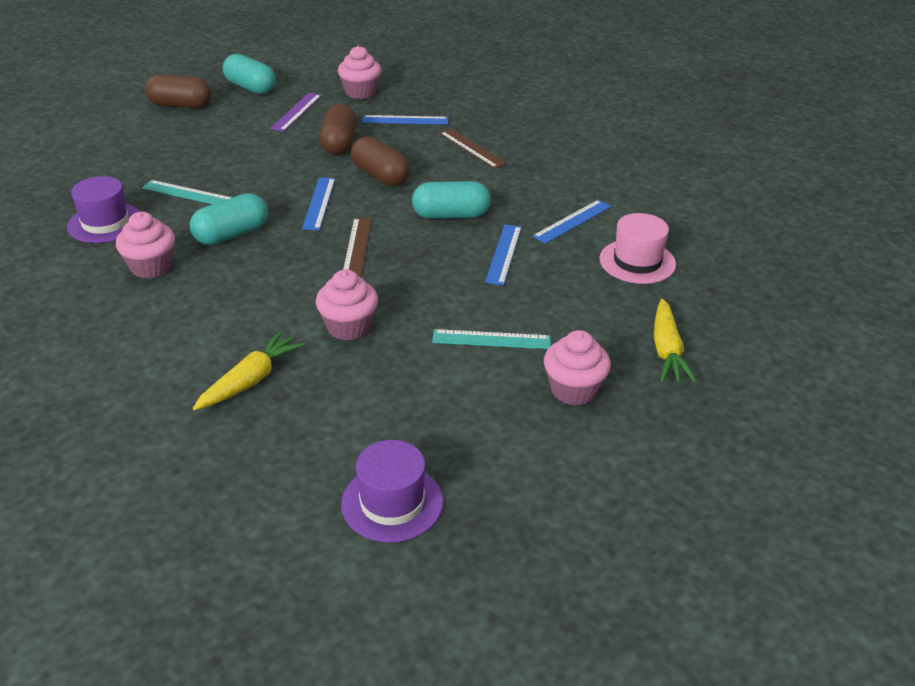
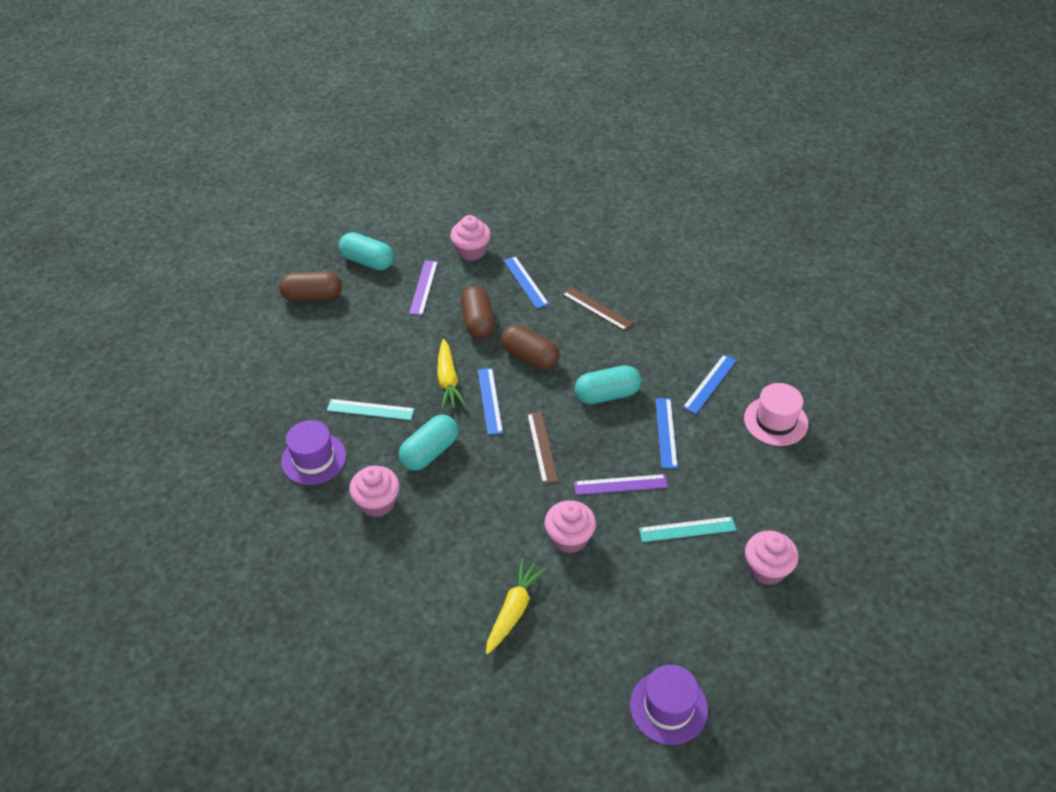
camera: 10 degrees left, 10 degrees up
blue ruler [362,115,449,125] -> blue ruler turned 75 degrees clockwise [503,256,549,309]
yellow carrot [654,299,697,383] -> yellow carrot moved to [437,339,466,410]
none -> purple ruler [574,474,668,495]

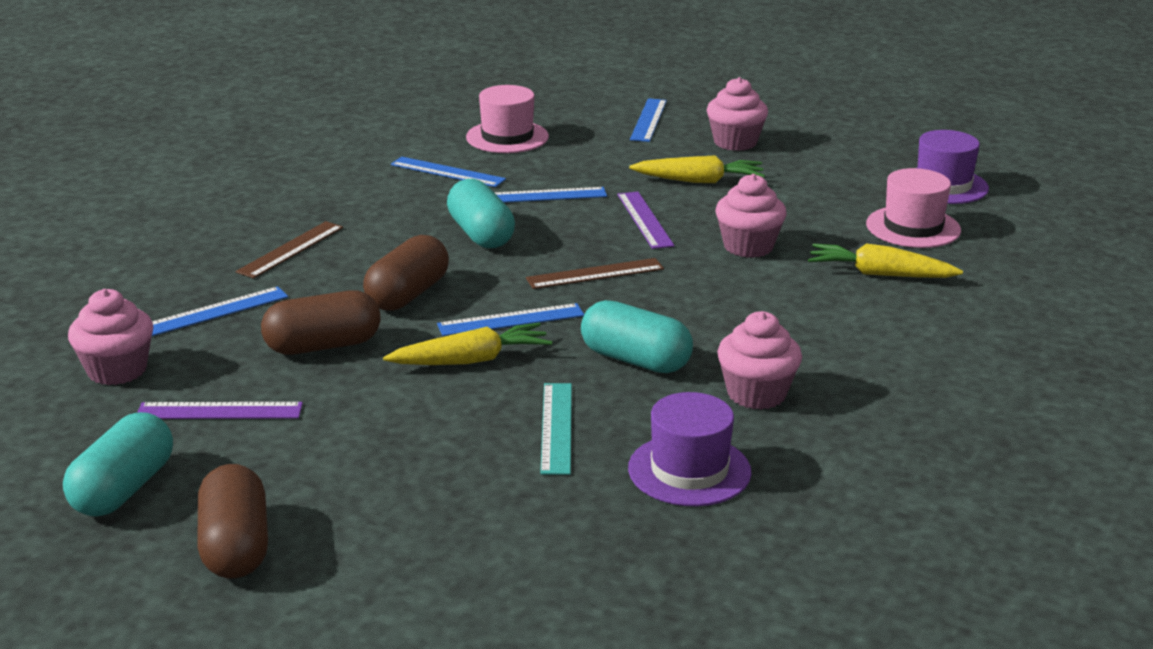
camera: 100 degrees left, 20 degrees down
turquoise ruler [639,517,736,542] -> yellow carrot [629,155,765,183]
none -> blue ruler [630,98,667,142]
none -> pink hat [866,168,961,248]

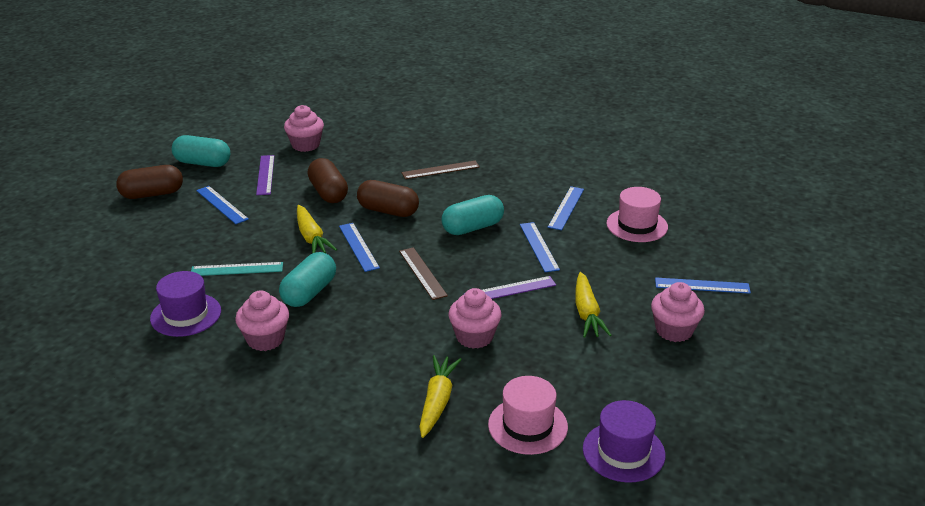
camera: 85 degrees right, 5 degrees up
blue ruler [152,286,288,336] -> blue ruler moved to [196,186,249,224]
brown ruler [236,221,343,279] -> brown ruler turned 45 degrees counterclockwise [402,160,480,179]

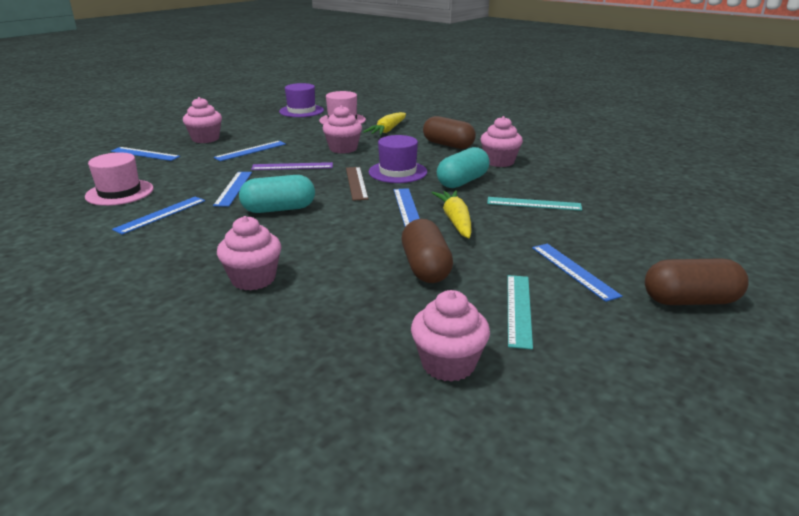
camera: 165 degrees left, 5 degrees down
purple hat [150,271,221,337] -> purple hat moved to [369,135,427,183]
turquoise capsule [172,135,230,167] -> none
purple ruler [256,155,274,195] -> turquoise ruler [508,275,533,350]
brown capsule [357,180,419,217] -> brown capsule moved to [423,116,476,149]
brown ruler [402,160,480,179] -> pink cupcake [217,216,281,291]
yellow carrot [575,272,612,338] -> blue ruler [214,141,286,161]

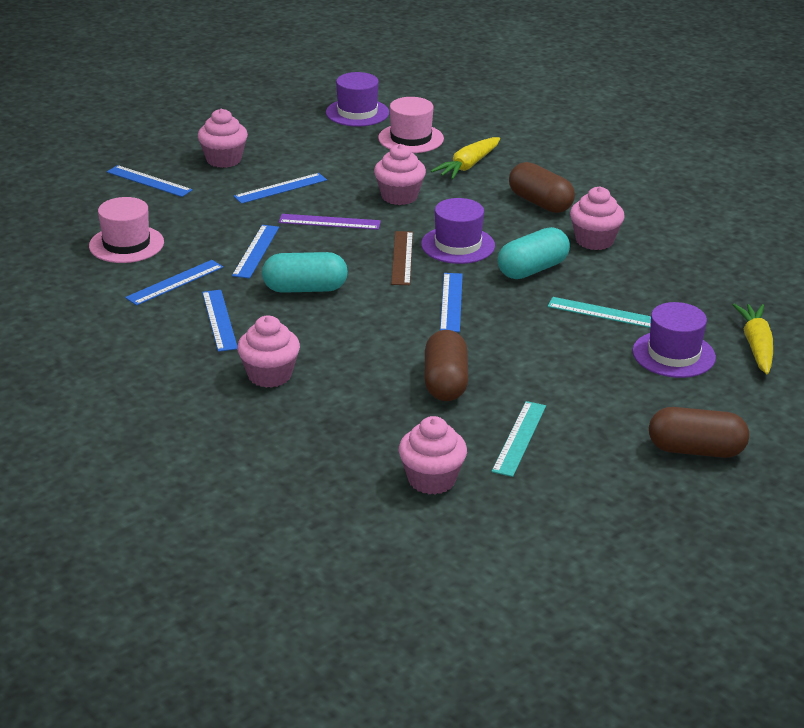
camera: 10 degrees right, 5 degrees up
yellow carrot [432,190,471,238] -> yellow carrot moved to [733,304,773,374]
blue ruler [532,244,622,302] -> blue ruler moved to [202,290,237,352]
none -> purple hat [633,302,716,378]

